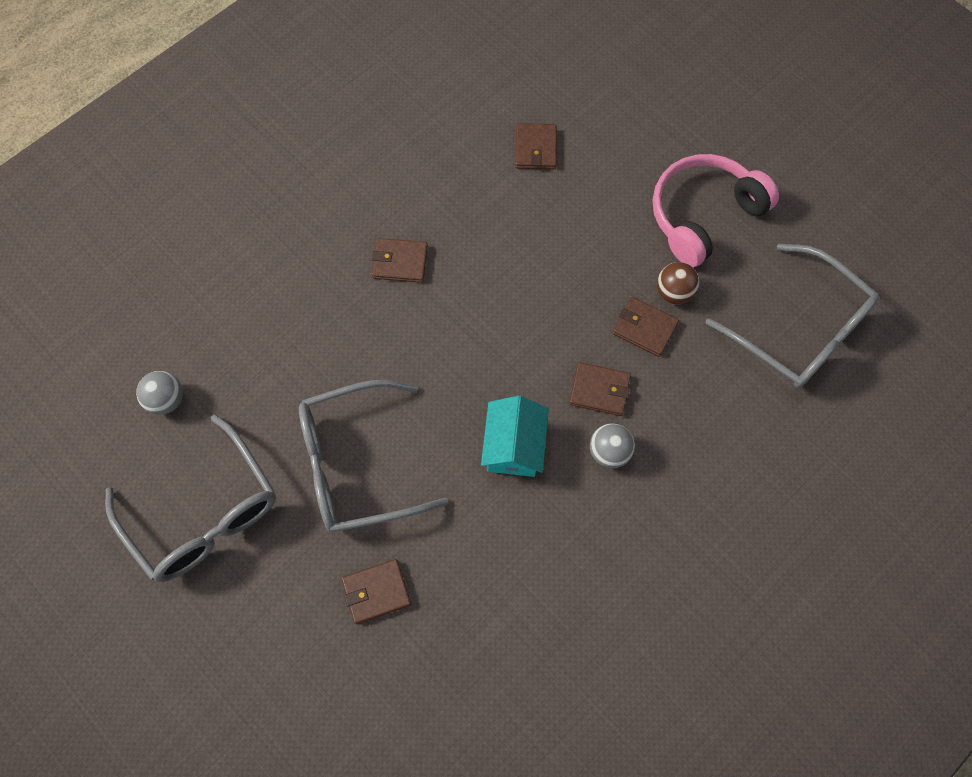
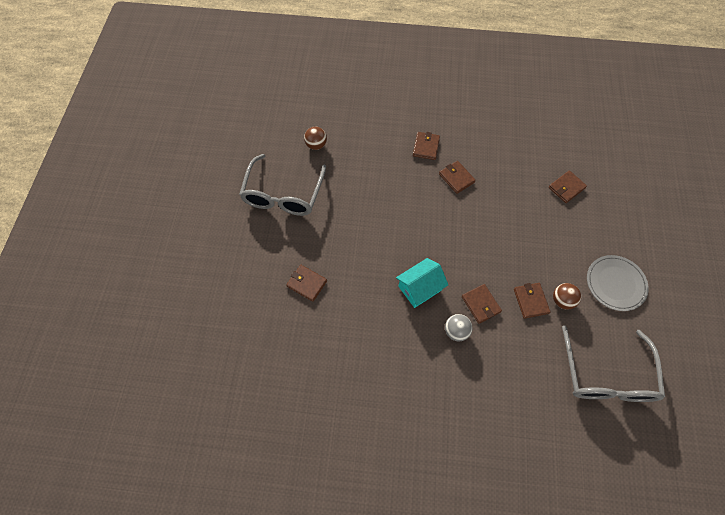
camera: 50 degrees right, 5 degrees down
grey ball [136,371,183,415] -> brown ball [304,127,327,150]
grey glasses [299,380,448,533] -> none
pink headphones [653,154,779,267] -> grey plate [587,255,649,311]
none -> brown wallet [413,132,440,160]

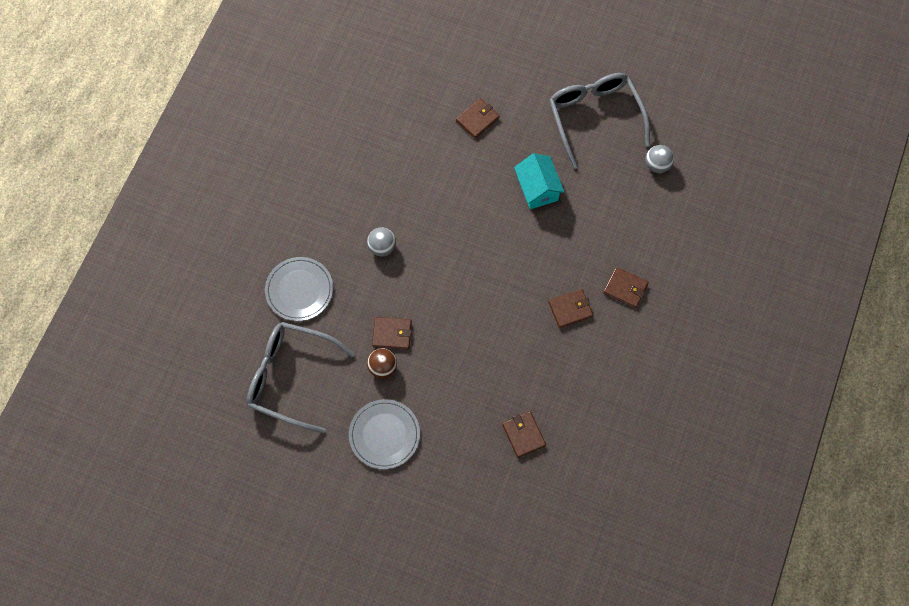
camera: 105 degrees right, 5 degrees up
grey glasses [239,154,326,216] -> grey glasses turned 45 degrees clockwise [549,73,650,169]
brown ball [304,127,327,150] -> grey ball [645,145,674,173]
turquoise house [396,258,448,308] -> turquoise house moved to [514,153,565,209]
brown wallet [462,284,502,324] -> none
none -> grey plate [265,257,333,321]

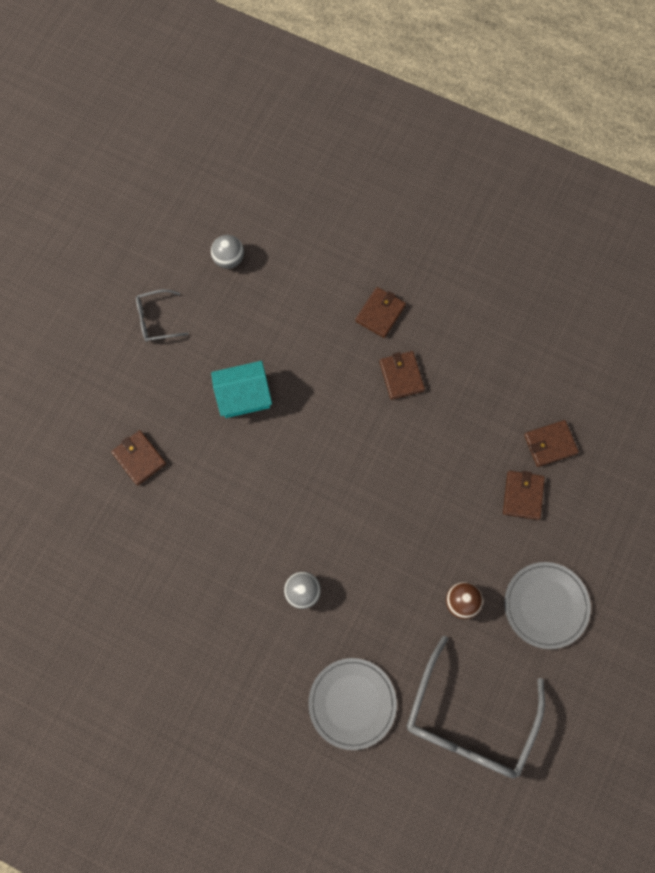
camera: 85 degrees left, 5 degrees up
brown wallet [372,317,412,350] -> brown wallet moved to [503,471,545,520]
grey glasses [549,73,650,169] -> grey glasses [136,289,188,342], size x0.48

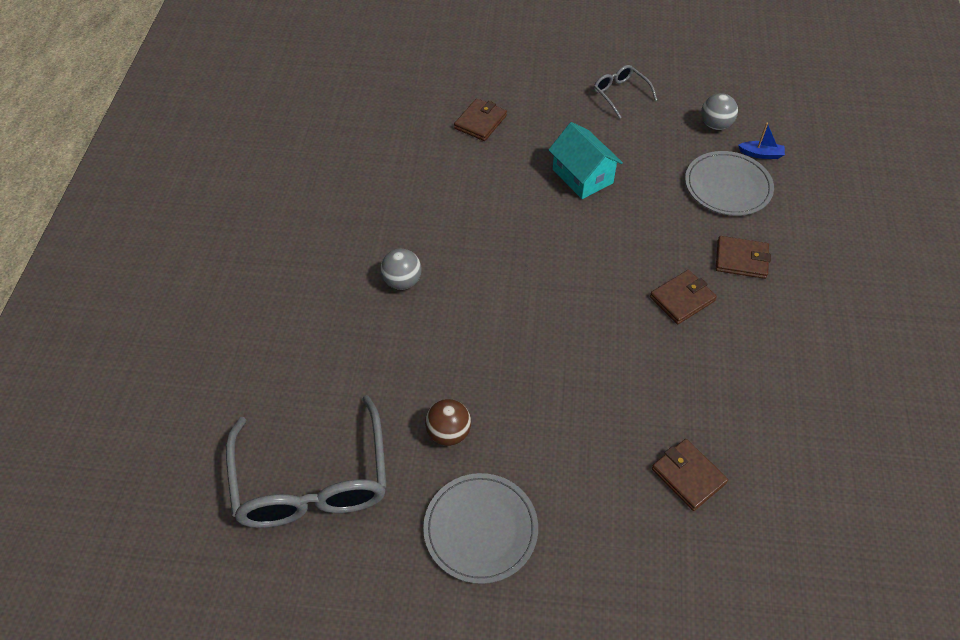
camera: 70 degrees right, 20 degrees down
grey plate [308,658,397,750] -> grey plate moved to [685,151,774,216]
grey glasses [406,636,545,779] -> grey glasses turned 105 degrees counterclockwise [226,395,387,528]
brown wallet [503,471,545,520] -> none
none -> blue boat [738,123,785,159]

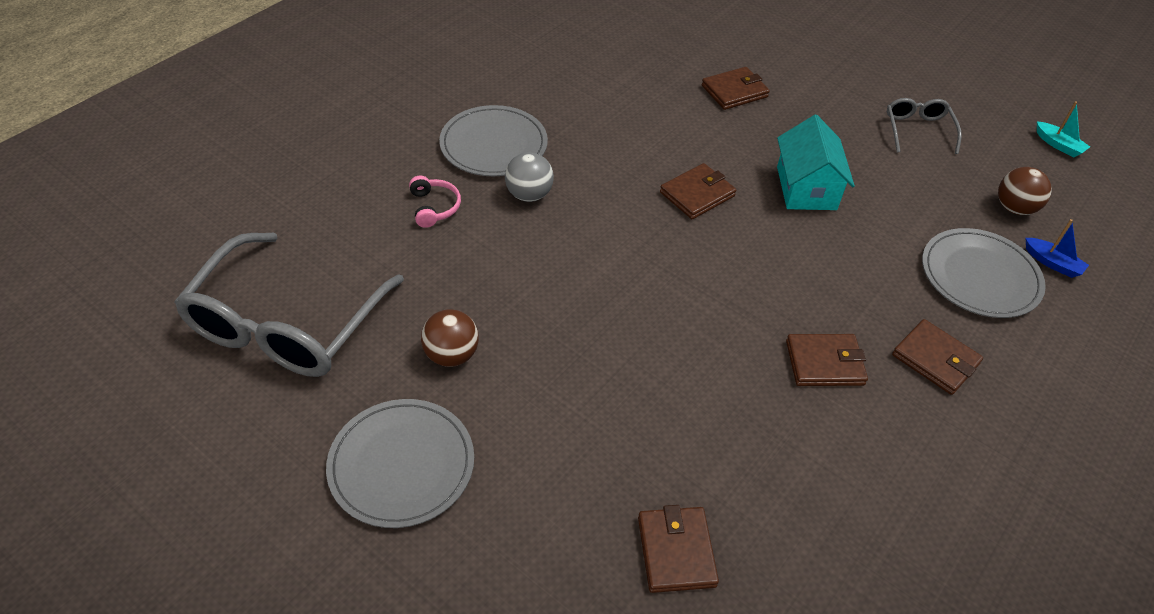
camera: 30 degrees right, 5 degrees down
grey ball [701,93,738,130] -> brown ball [998,167,1052,215]
none -> pink headphones [409,176,461,228]
none -> grey plate [439,105,548,176]
none -> brown wallet [660,163,736,219]
none -> turquoise boat [1037,101,1090,157]

